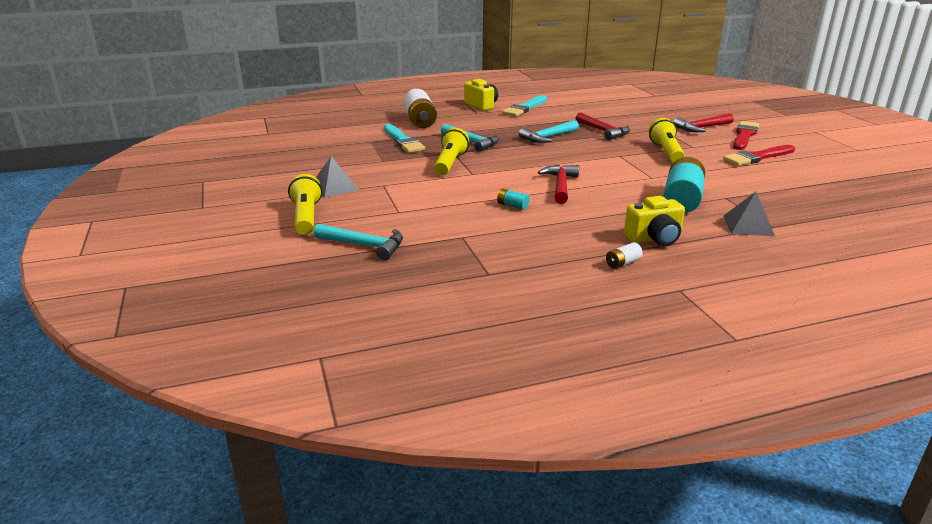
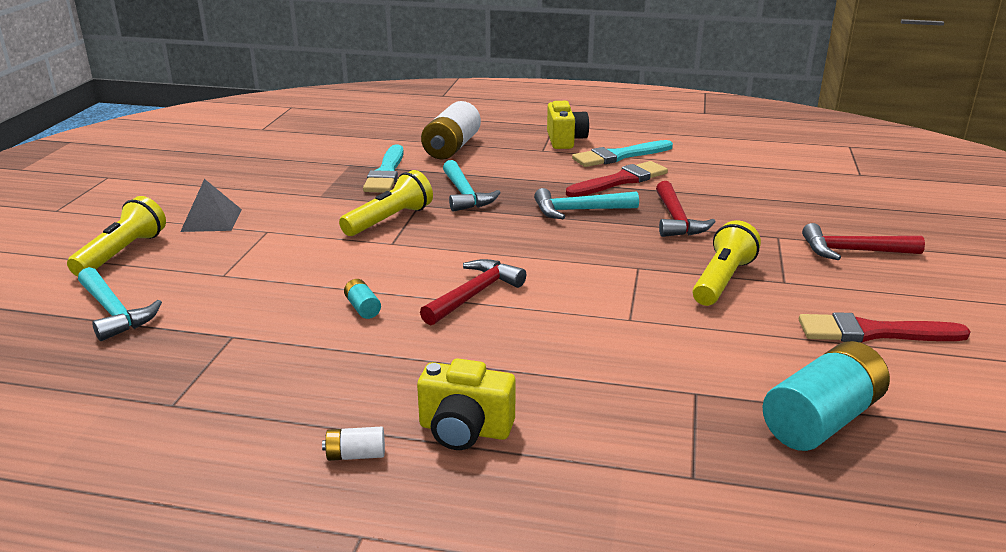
camera: 30 degrees right, 0 degrees up
turquoise battery [663,157,705,213] -> turquoise battery moved to [763,341,890,451]
grey pyramid [723,192,775,236] -> none
red brush [733,121,759,150] -> red brush moved to [566,161,668,197]

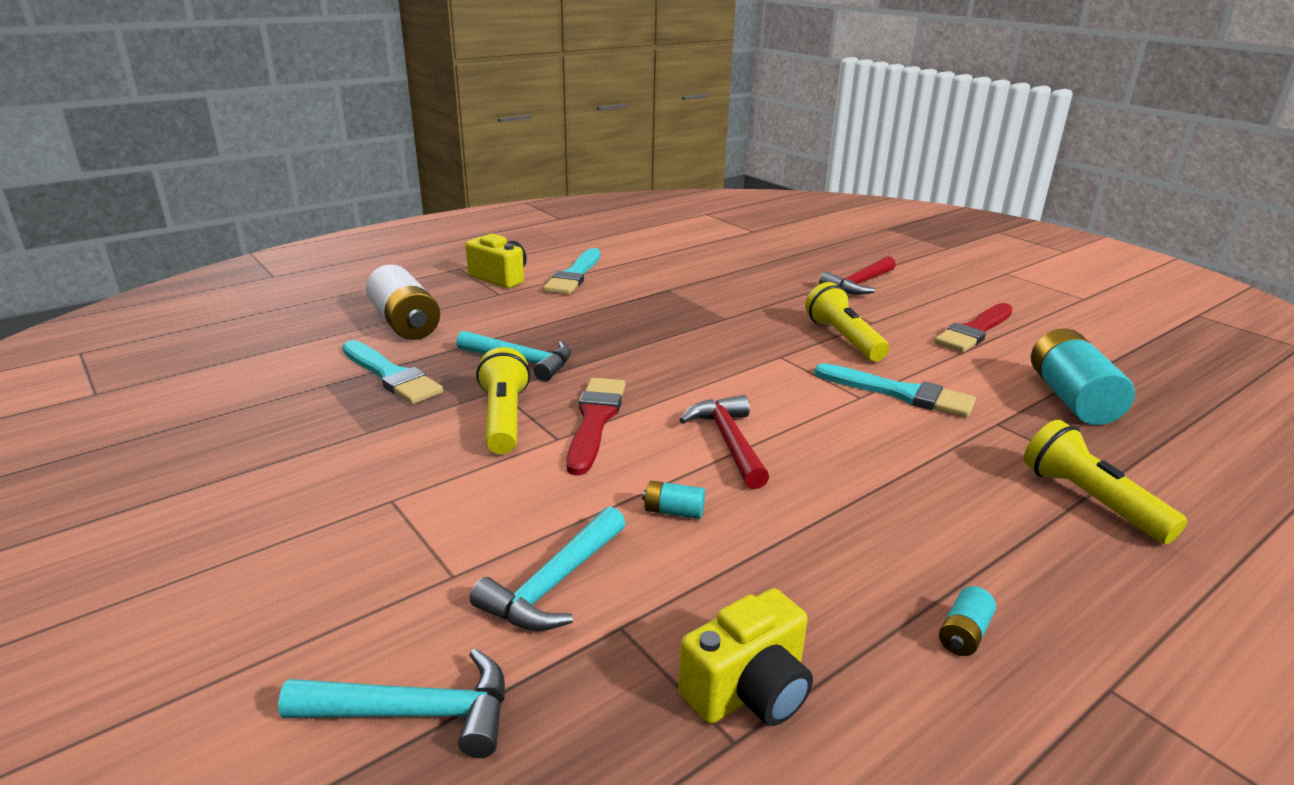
camera: 50 degrees left, 0 degrees up
yellow flashlight [67,196,166,277] -> yellow flashlight moved to [1024,420,1187,544]
grey pyramid [180,179,242,232] -> none
white battery [322,427,385,461] -> turquoise battery [939,586,996,656]
yellow camera [417,358,516,450] -> yellow camera moved to [678,588,813,726]
turquoise hammer [534,188,639,219] -> turquoise hammer moved to [470,506,626,631]
red brush [566,161,668,197] -> red brush moved to [566,378,626,475]
red hammer [656,181,716,237] -> none
none -> turquoise brush [814,363,976,418]

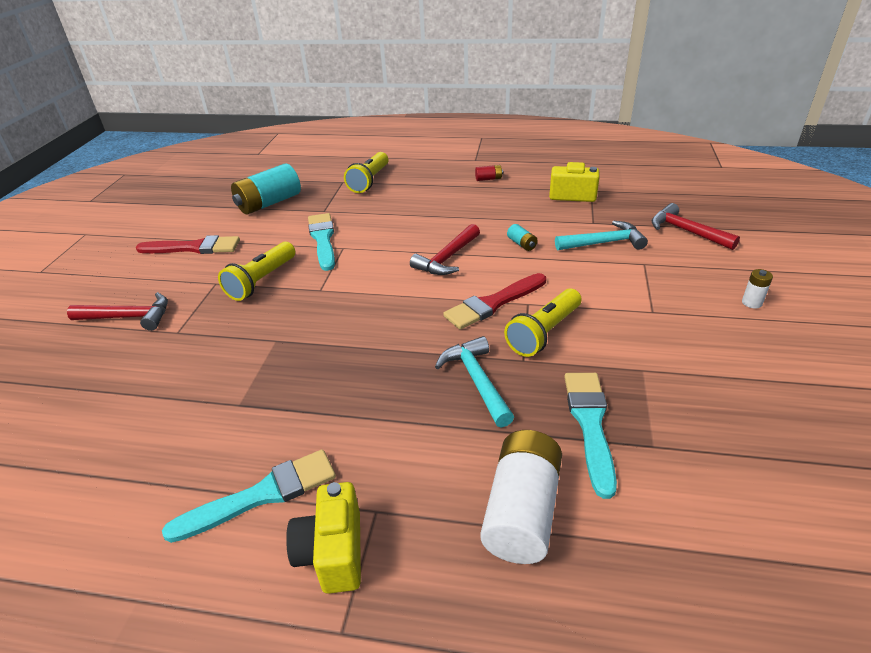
camera: 130 degrees left, 10 degrees up
turquoise hammer [278,648,505,758] -> red hammer [651,203,740,250]
turquoise battery [939,586,996,656] -> red battery [475,165,503,181]
none -> white battery [742,269,773,308]

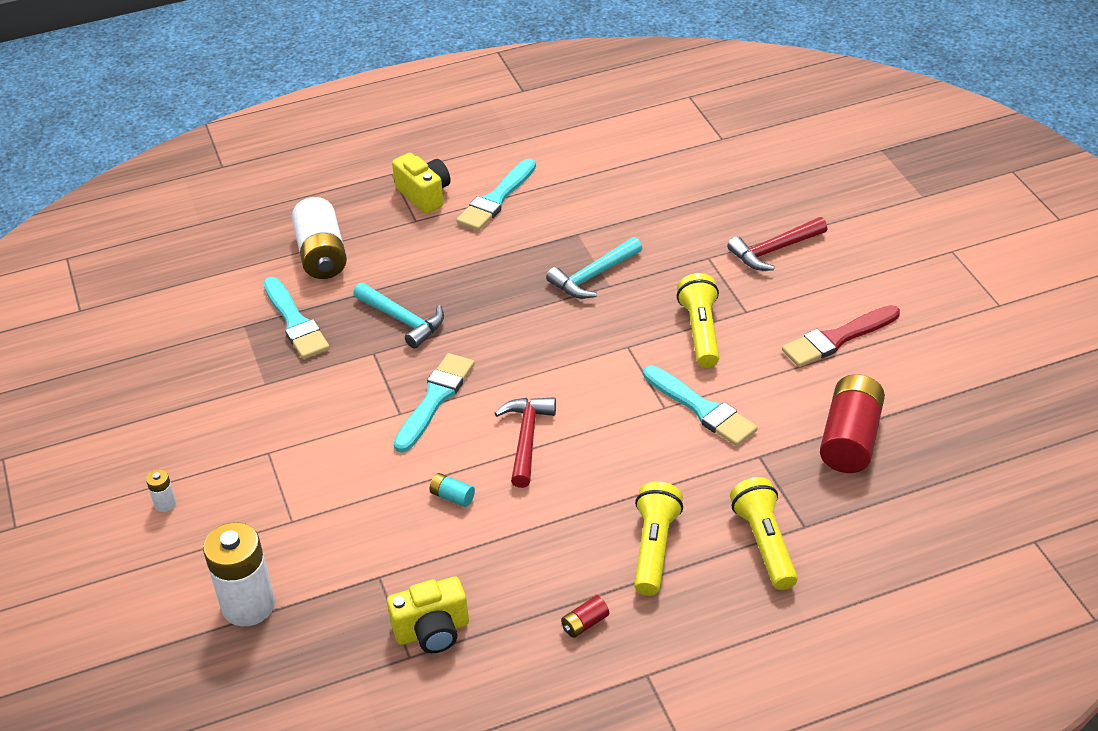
camera: 150 degrees right, 5 degrees up
turquoise battery [231,164,301,215] -> red battery [820,374,885,473]
red brush [443,273,546,329] -> turquoise brush [394,353,475,453]
yellow flashlight [504,288,581,357] -> yellow flashlight moved to [634,482,683,596]
turquoise hammer [555,221,648,250] -> turquoise hammer moved to [546,237,642,299]
red hammer [651,203,740,250] -> white battery [203,522,275,626]

